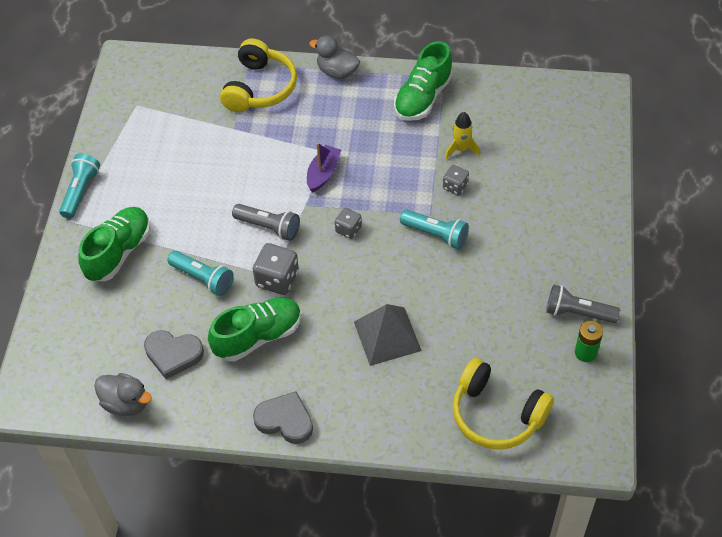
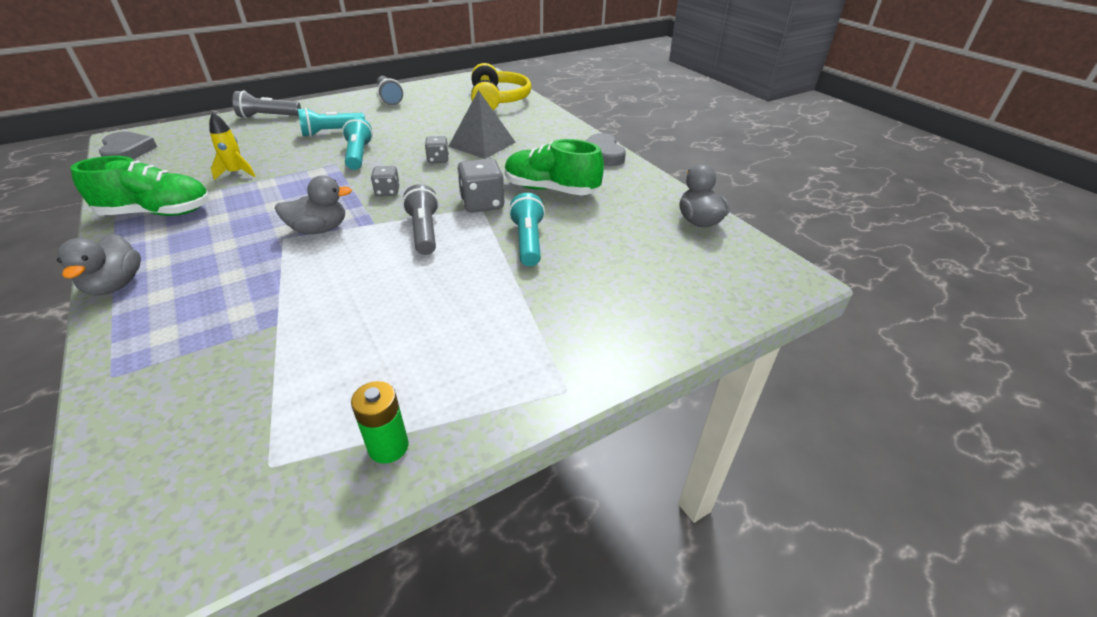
camera: 130 degrees left, 15 degrees down
turquoise flashlight [59,153,100,219] -> turquoise flashlight moved to [298,107,365,137]
green shoe [78,207,151,281] -> none
grey heart [144,330,204,379] -> grey heart moved to [99,131,157,160]
yellow headphones [220,38,297,112] -> none
purple boat [307,143,341,192] -> grey duck [275,176,352,234]
grey dice [443,165,469,195] -> grey dice moved to [425,136,449,163]
green battery [575,321,603,362] -> green battery moved to [351,381,409,464]
none -> grey flashlight [233,90,301,118]

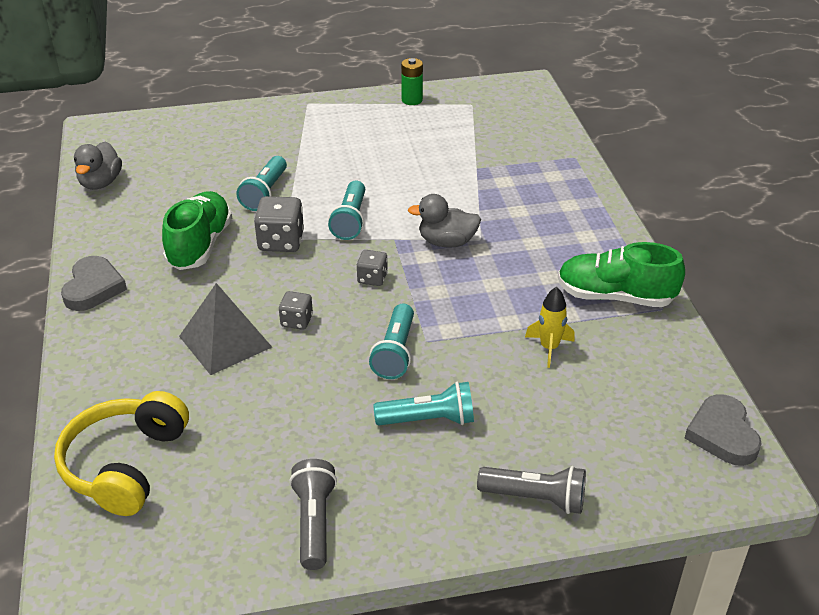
camera: 160 degrees left, 0 degrees up
grey duck [57,234,141,295] -> none
grey flashlight [402,184,439,255] -> turquoise flashlight [328,181,365,240]
green shoe [505,139,604,195] -> green shoe turned 120 degrees counterclockwise [162,191,232,270]

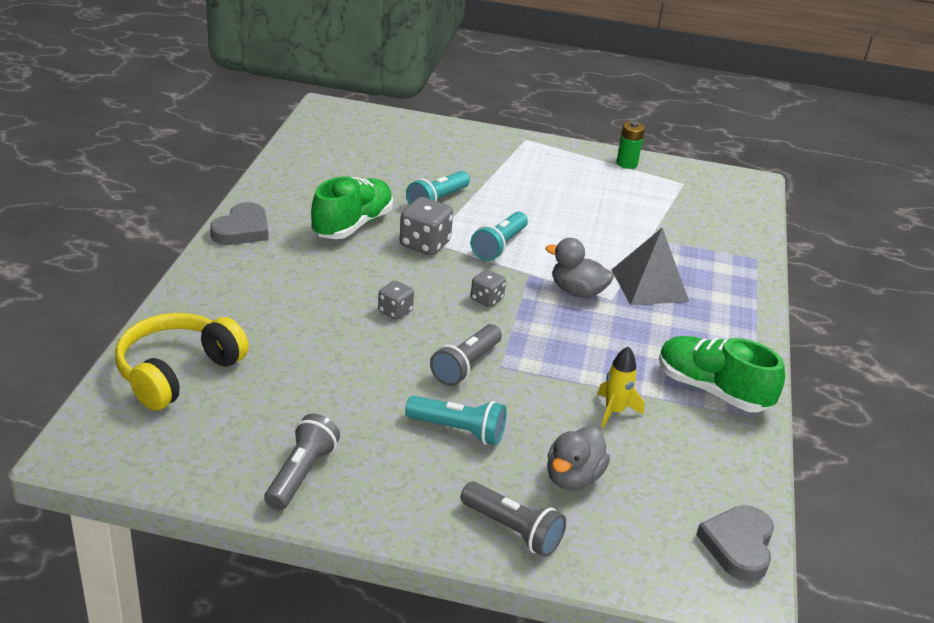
camera: 20 degrees right, 5 degrees down
grey duck [74,142,122,190] -> grey duck moved to [547,425,610,490]
grey pyramid [179,283,272,375] -> grey pyramid moved to [611,228,689,305]
turquoise flashlight [369,303,414,379] -> grey flashlight [430,324,502,386]

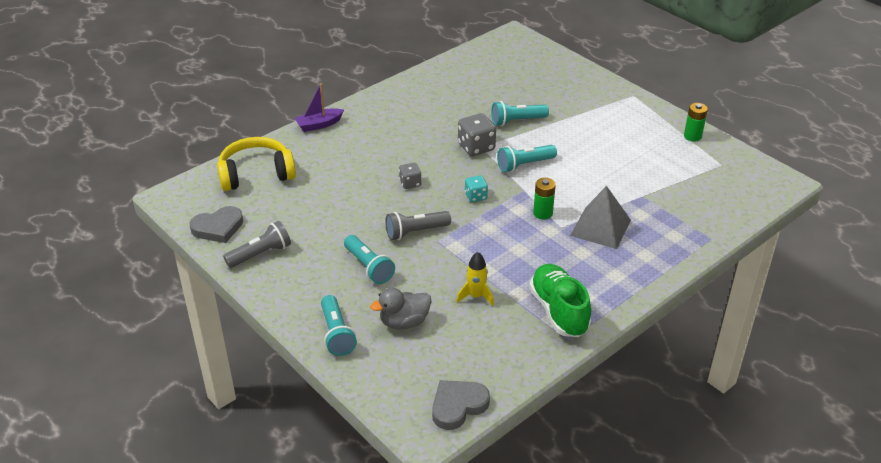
camera: 40 degrees right, 5 degrees up
grey heart [210,202,269,245] -> grey heart moved to [189,206,243,243]
green shoe [311,176,393,239] -> none
grey flashlight [461,481,566,557] -> turquoise flashlight [321,295,357,356]
grey dice [471,269,506,307] -> turquoise dice [465,175,488,202]
grey duck [545,238,614,298] -> green battery [533,178,556,220]
none -> purple boat [294,83,344,132]

